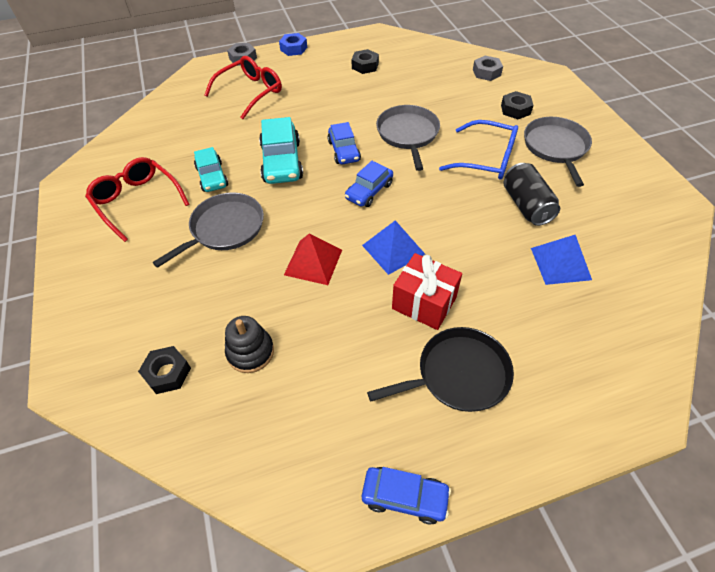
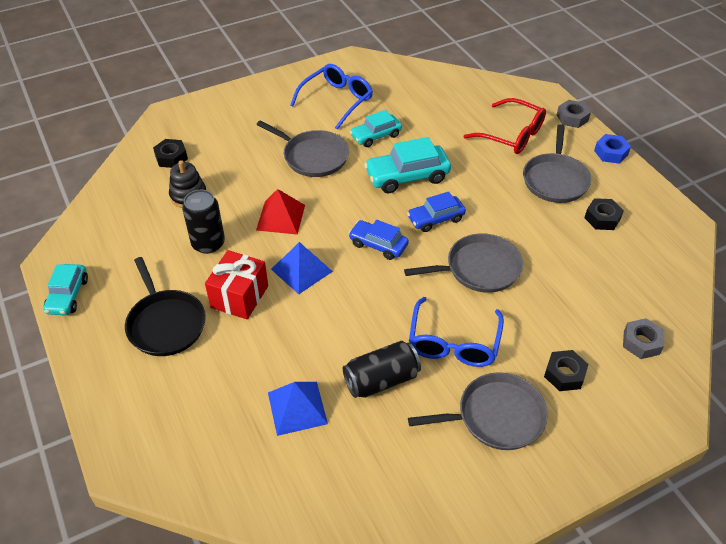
camera: 80 degrees right, 5 degrees down
red glasses [85,157,190,242] -> blue glasses [290,64,373,130]
blue car [362,467,451,525] -> turquoise car [43,264,88,315]
none -> black can [182,190,225,254]
none -> grey pan [523,124,592,203]

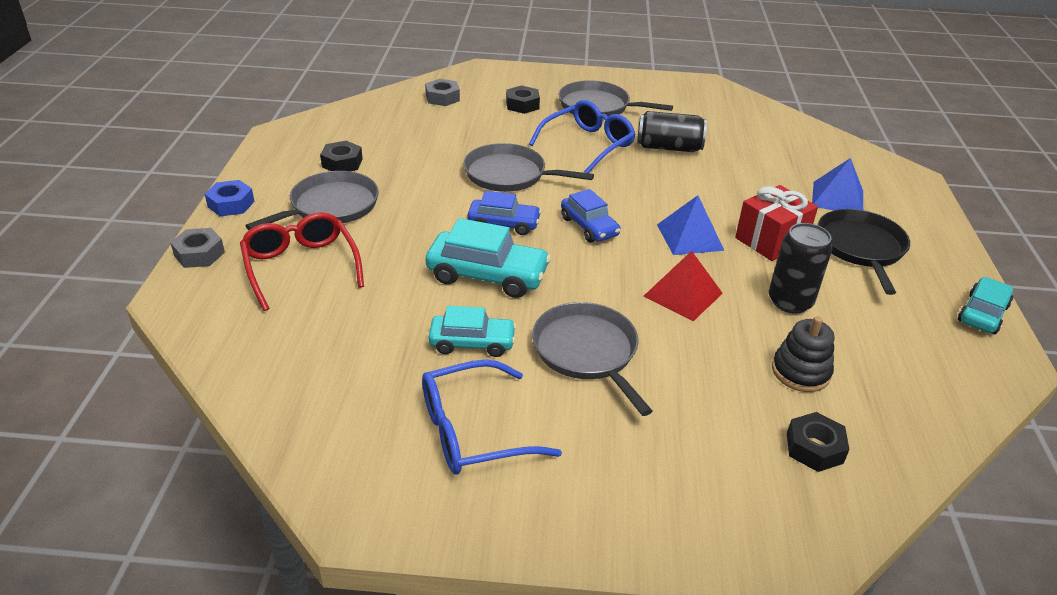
camera: 150 degrees left, 10 degrees down
blue pyramid [268,382,328,436] -> blue pyramid moved to [812,158,863,210]

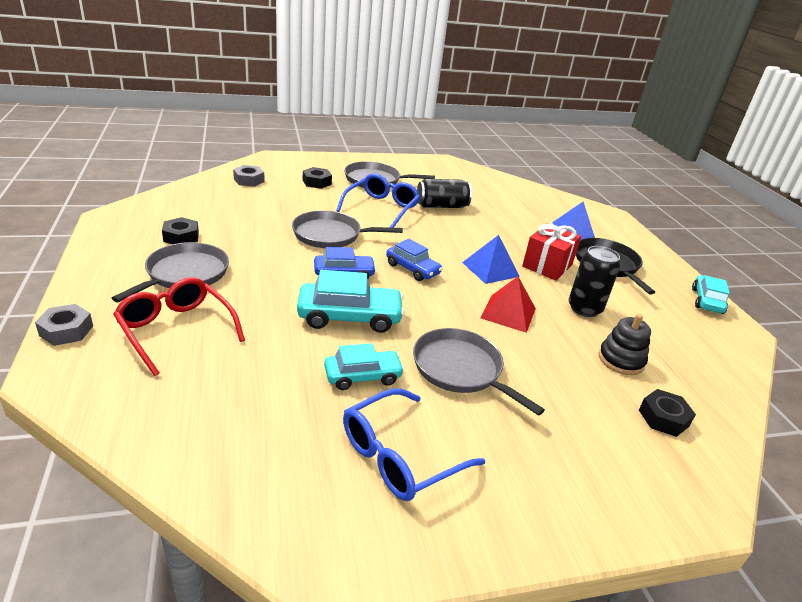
camera: 20 degrees left, 5 degrees down
blue nut [205,180,255,216] -> none

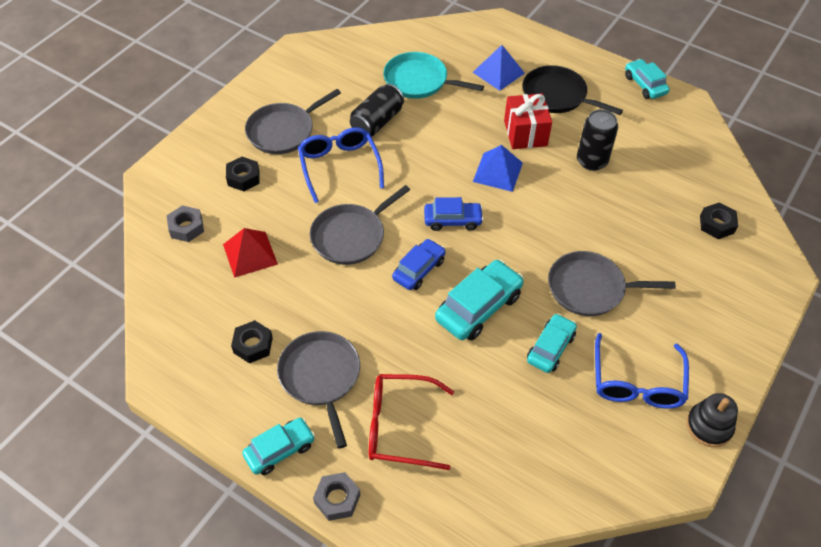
camera: 40 degrees left, 20 degrees up
red pyramid [480,277,536,333] -> red pyramid moved to [223,228,278,278]
black stacking toy [598,314,651,375] -> black stacking toy moved to [686,393,738,447]
none -> turquoise car [242,418,315,475]
none -> turquoise pan [383,52,484,99]

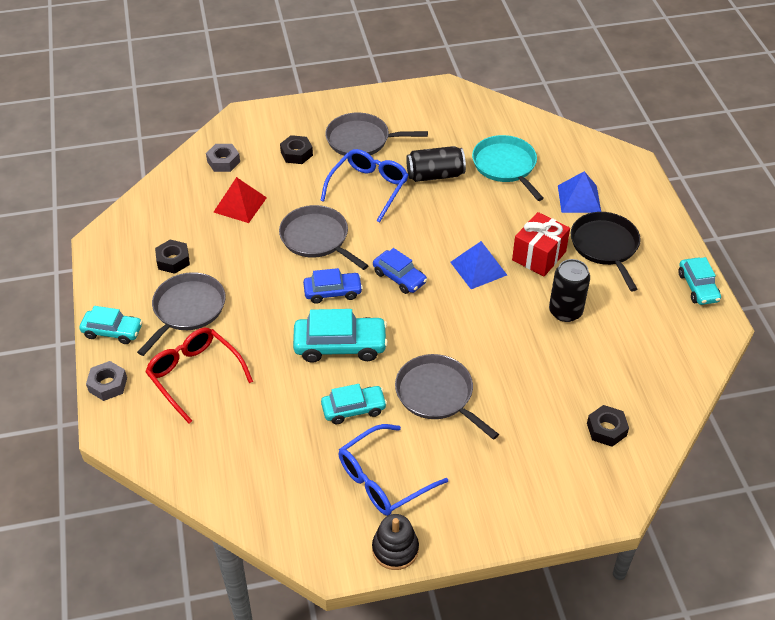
camera: 45 degrees right, 5 degrees down
grey pan [310,185,410,265] -> grey pan turned 45 degrees clockwise [279,205,369,270]
turquoise car [625,59,670,99] -> turquoise car turned 150 degrees clockwise [678,257,721,305]

